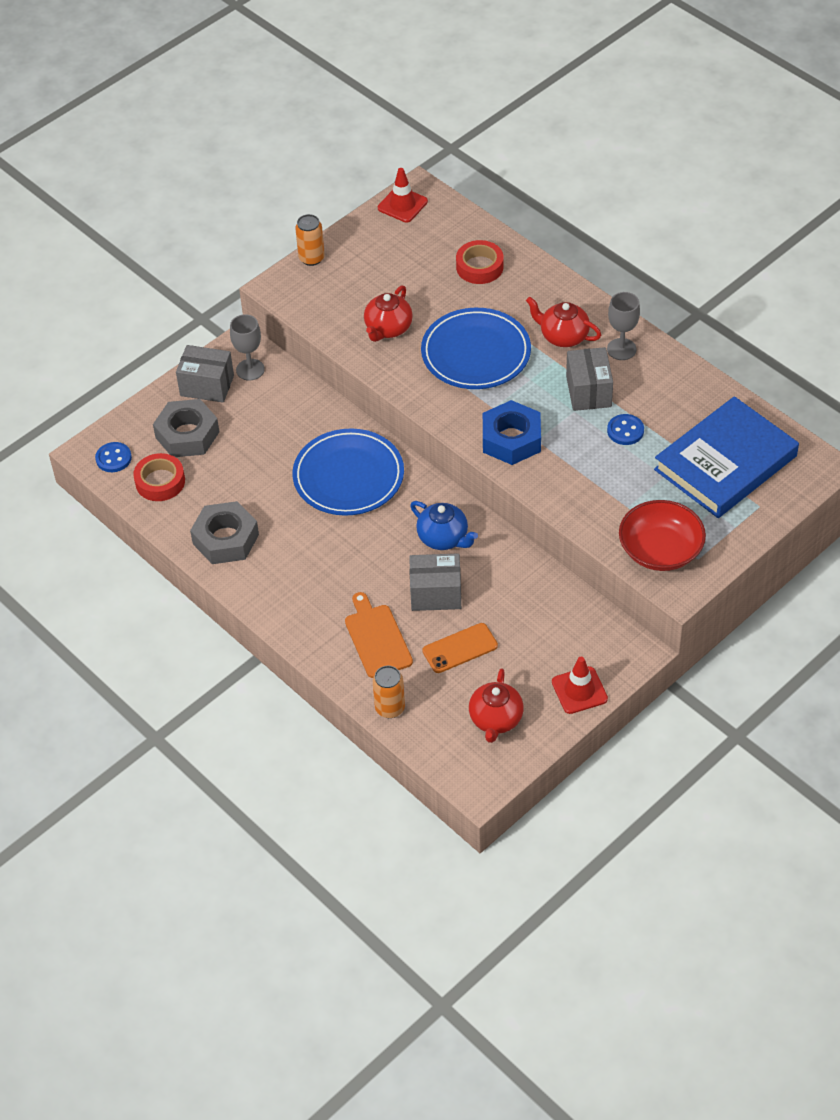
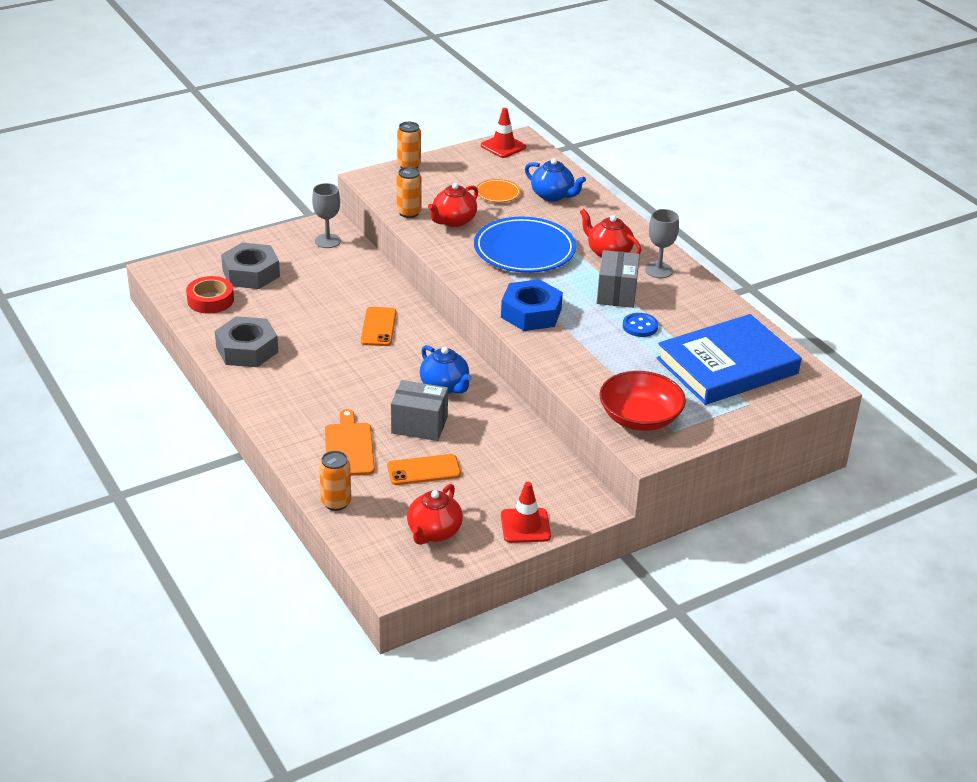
camera: 10 degrees right, 15 degrees down
blue button [95,442,132,472] -> none
grey box [176,345,234,403] -> none
blue plate [293,429,404,516] -> orange phone [361,307,396,346]
red tape [456,240,504,284] -> blue teapot [525,158,586,202]
none -> orange can [397,167,422,218]
none -> orange plate [476,179,521,203]

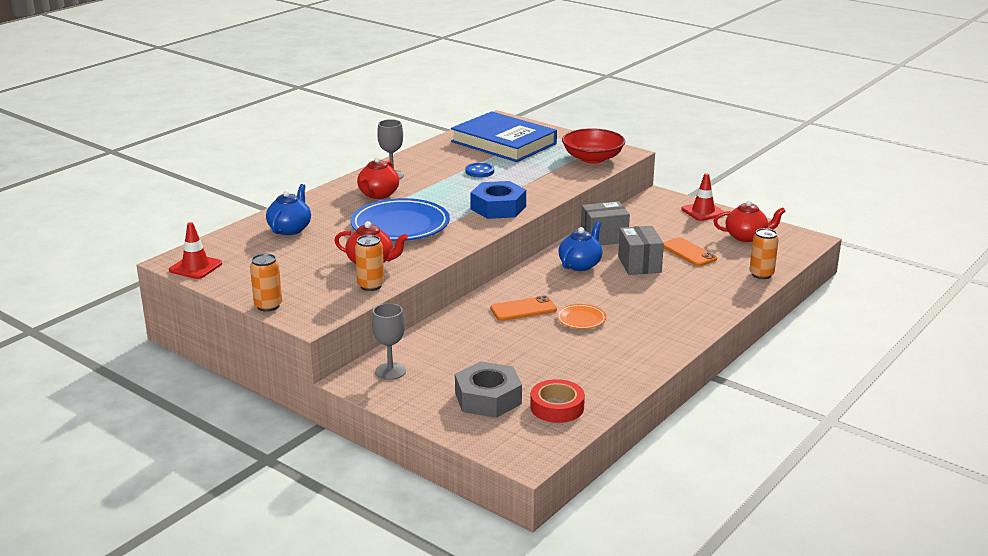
camera: 110 degrees left, 10 degrees down
grey nut [215,316,278,367] -> none
orange cutting board [325,409,375,476] -> none
orange plate [476,179,521,203] -> orange plate moved to [556,304,606,329]
grey box [597,250,640,308] -> grey box moved to [581,201,630,245]

